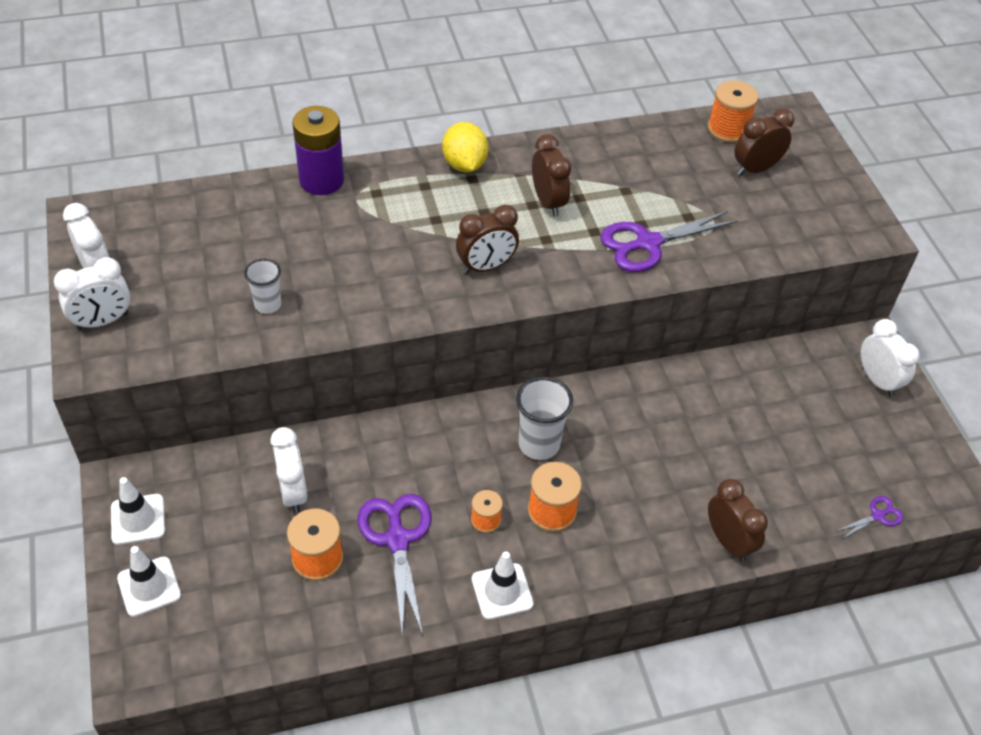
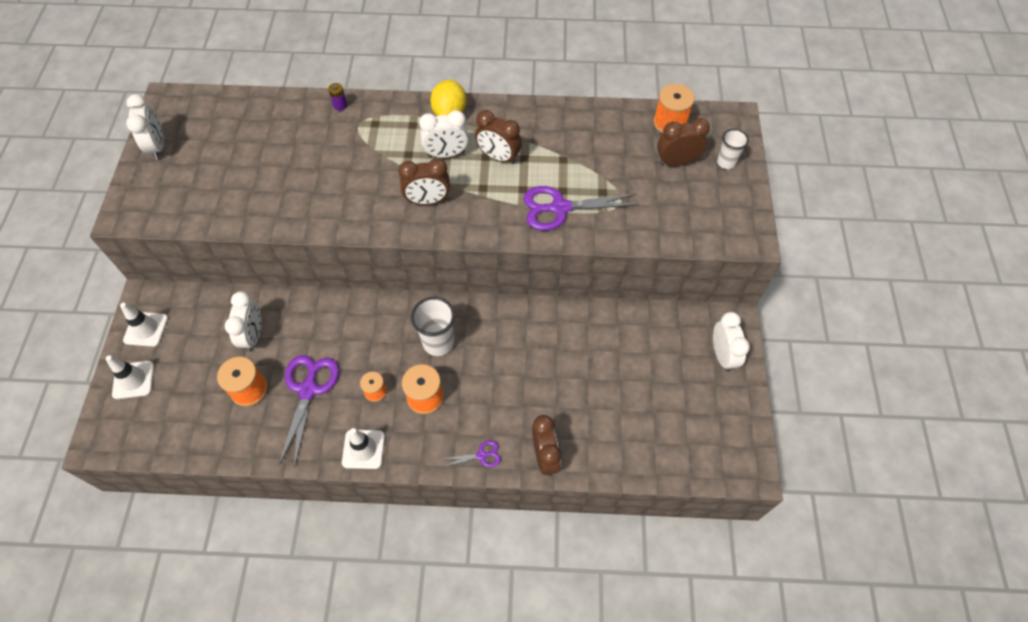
camera: 20 degrees right, 10 degrees up
white clock [54,257,130,330] -> white clock moved to [419,110,468,158]
white cup [244,259,281,314] -> white cup moved to [717,129,749,169]
purple battery [292,106,344,195] -> purple battery [328,83,347,111], size x0.41
brown clock [532,134,571,217] -> brown clock turned 120 degrees clockwise [475,110,522,164]
purple scissors [837,496,903,539] -> purple scissors moved to [445,440,501,467]

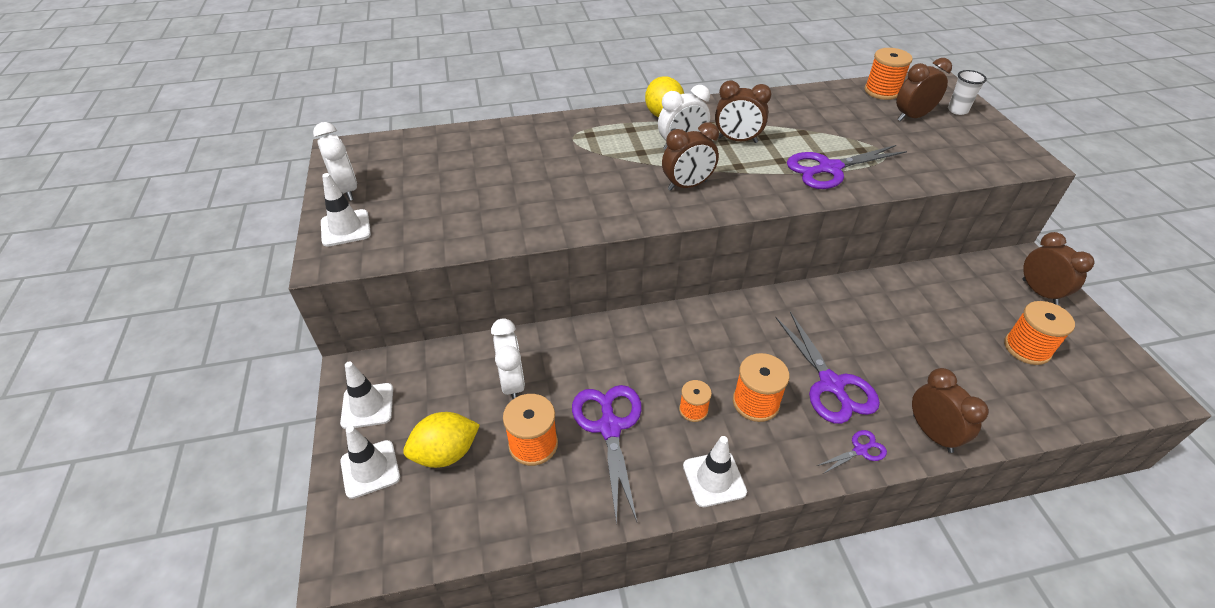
camera: 15 degrees left, 15 degrees down
purple battery [328,83,347,111] -> none
white cup [411,297,455,356] -> none
white clock [713,312,750,372] -> brown clock [1023,232,1094,305]
none -> white traffic cone [321,173,371,247]
none -> yellow lemon [403,412,480,468]
none -> purple scissors [775,312,880,424]
none -> orange spool [1004,301,1075,365]

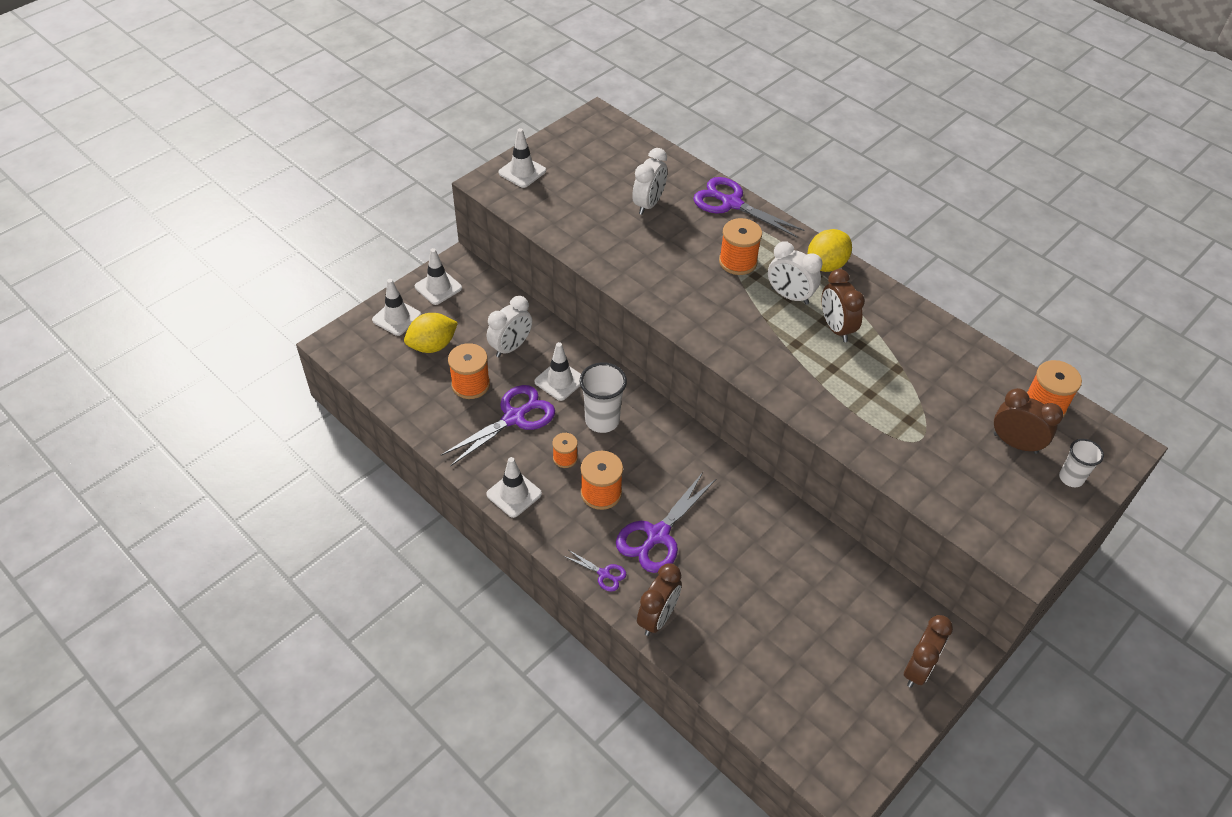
camera: 55 degrees right, 5 degrees up
white clock [313,122,357,201] -> white clock moved to [632,148,667,215]
yellow lemon [403,412,480,468] -> yellow lemon turned 60 degrees counterclockwise [404,313,458,353]
brown clock [662,122,719,191] -> none
purple scissors [787,145,907,189] -> purple scissors moved to [693,177,804,238]
orange spool [1004,301,1075,365] -> orange spool moved to [719,218,762,275]
none -> white traffic cone [534,342,581,401]
none -> white cup [580,362,627,433]

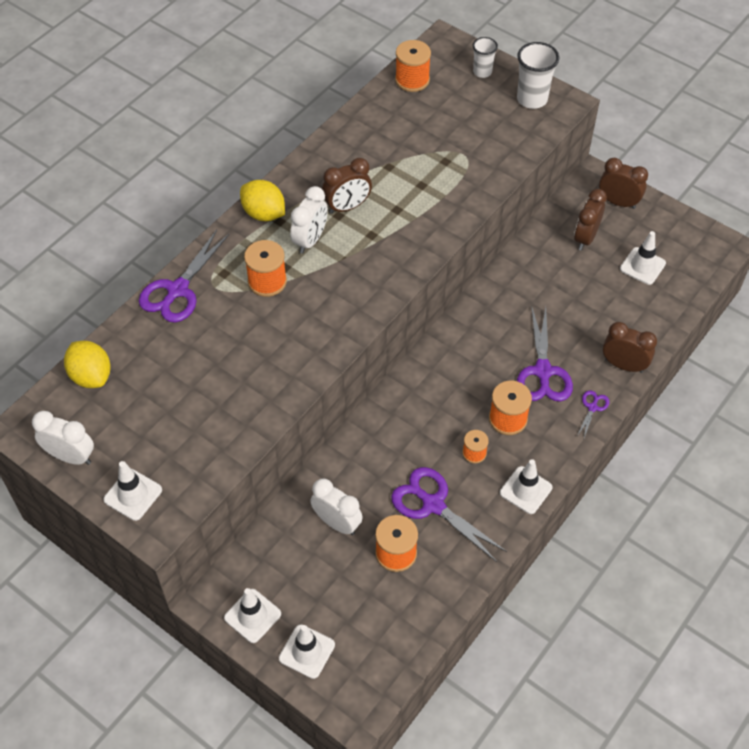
camera: 95 degrees left, 5 degrees up
yellow lemon [404,313,458,353] -> yellow lemon moved to [64,341,111,388]
white traffic cone [534,342,581,401] -> white traffic cone moved to [620,231,666,285]
white cup [580,362,627,433] -> white cup moved to [517,42,559,109]
purple scissors [616,472,717,573] -> purple scissors turned 60 degrees clockwise [517,305,573,402]
white clock [632,148,667,215] -> white clock moved to [32,411,94,465]
brown clock [994,388,1063,454] -> brown clock moved to [574,189,607,250]

